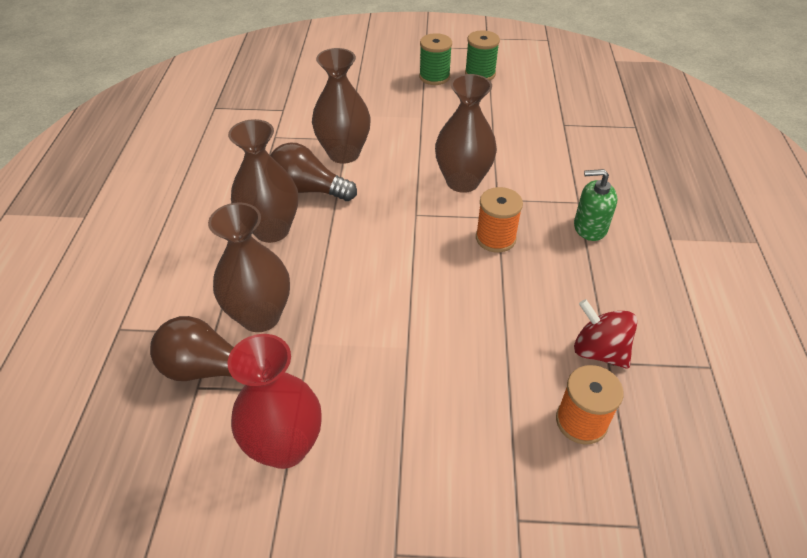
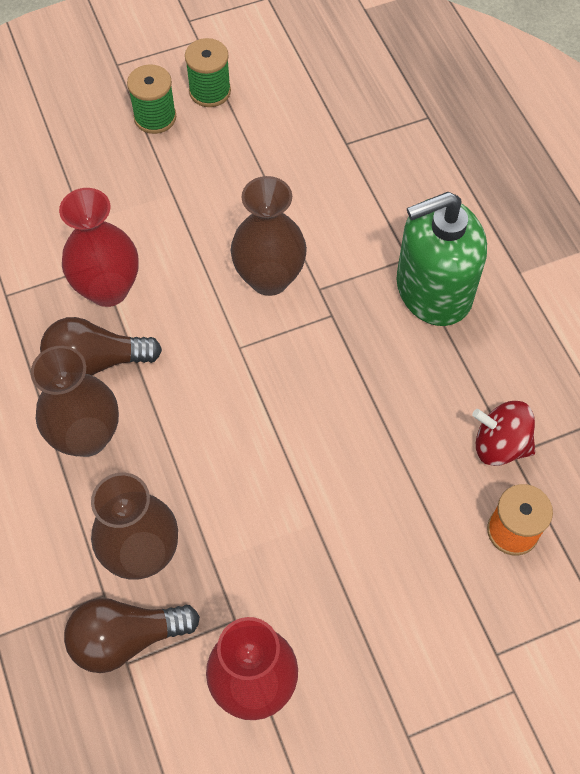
camera: 25 degrees left, 15 degrees up
brown vase [312,48,371,164] -> red vase [59,188,139,307]
orange spool [476,187,523,253] -> none
green soap dispenser [574,169,618,241] -> green soap dispenser [396,192,487,326], size x1.89

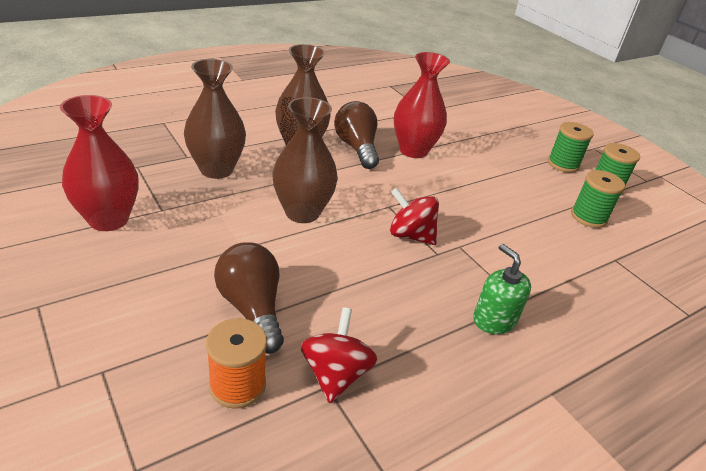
camera: 75 degrees right, 25 degrees down
brown light bulb [64,598,200,673] -> brown light bulb moved to [214,242,284,354]
brown vase [231,176,307,296] -> brown vase moved to [273,97,338,223]
green soap dispenser [396,192,487,326] -> green soap dispenser [473,244,531,334], size x0.53
none -> red spinning top [390,187,439,245]
none -> green spool [571,170,625,228]

